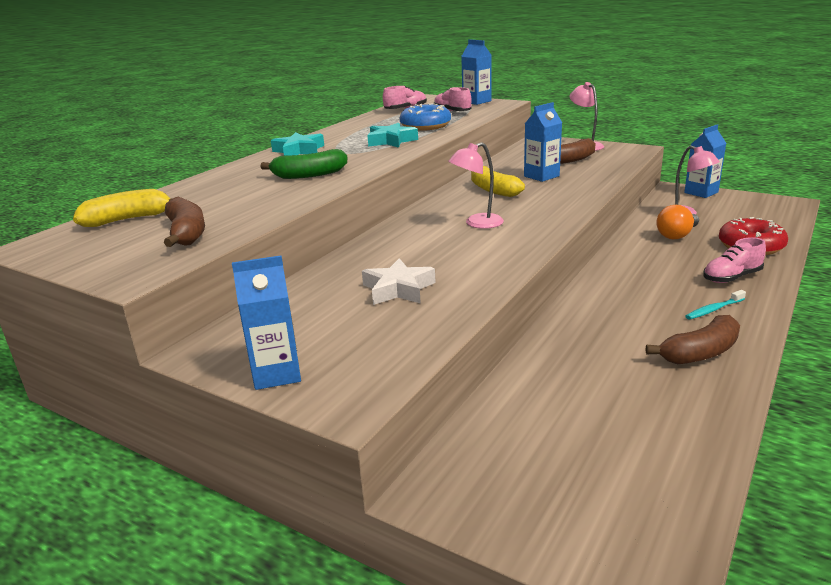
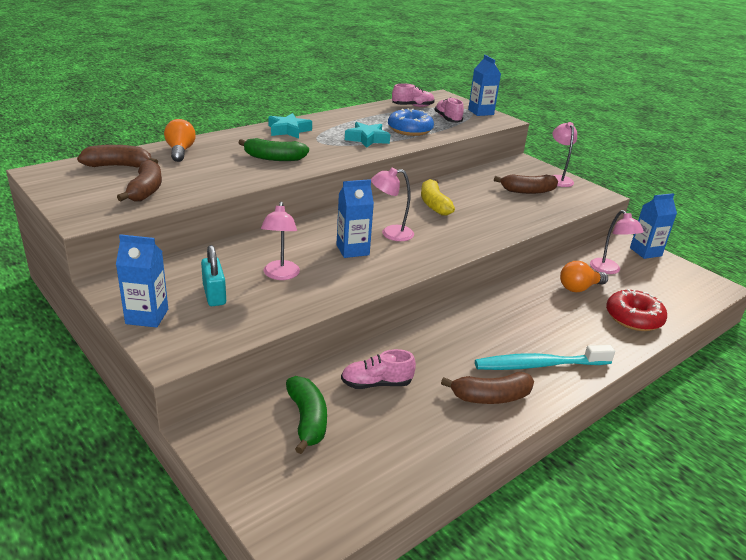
camera: 15 degrees right, 5 degrees up
yellow banana [73,189,173,227] -> brown banana [77,145,158,168]
white star [362,258,436,305] -> pink lamp [261,202,300,280]
blue carton [524,102,562,182] -> blue carton moved to [336,179,374,258]
turquoise toothbrush [686,290,746,320] -> turquoise toothbrush [475,345,615,370], size x2.10
pink shoe [703,237,766,283] -> pink shoe moved to [341,349,416,389]
none -> orange light bulb [164,119,196,162]
none -> turquoise padlock [201,245,226,306]
none -> green banana [286,376,327,454]

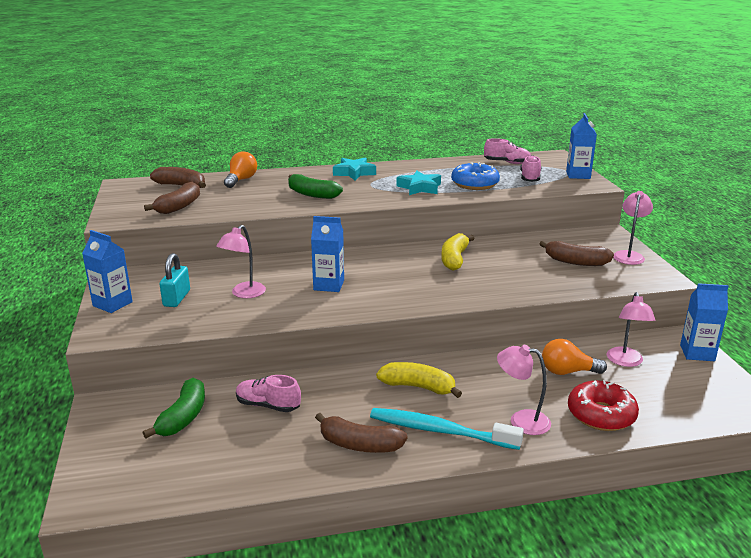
camera: 30 degrees right, 5 degrees down
pink lamp [371,168,414,241] -> pink lamp moved to [497,345,551,435]
none -> yellow banana [376,362,462,398]

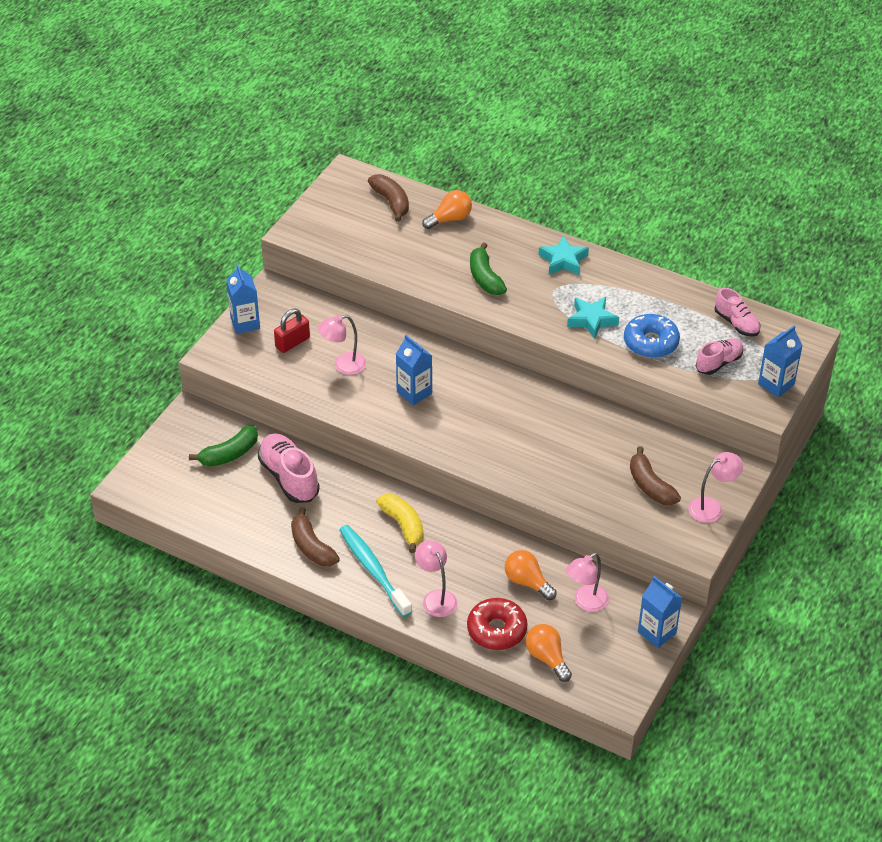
camera: 40 degrees right, 20 degrees up
brown banana [144,182,200,214] -> none
turquoise padlock [160,253,190,307] -> red padlock [274,309,310,353]
pink shoe [236,375,301,412] -> pink shoe [258,433,320,503], size x1.58
yellow banana [441,233,475,271] -> none
none -> orange light bulb [526,624,572,682]

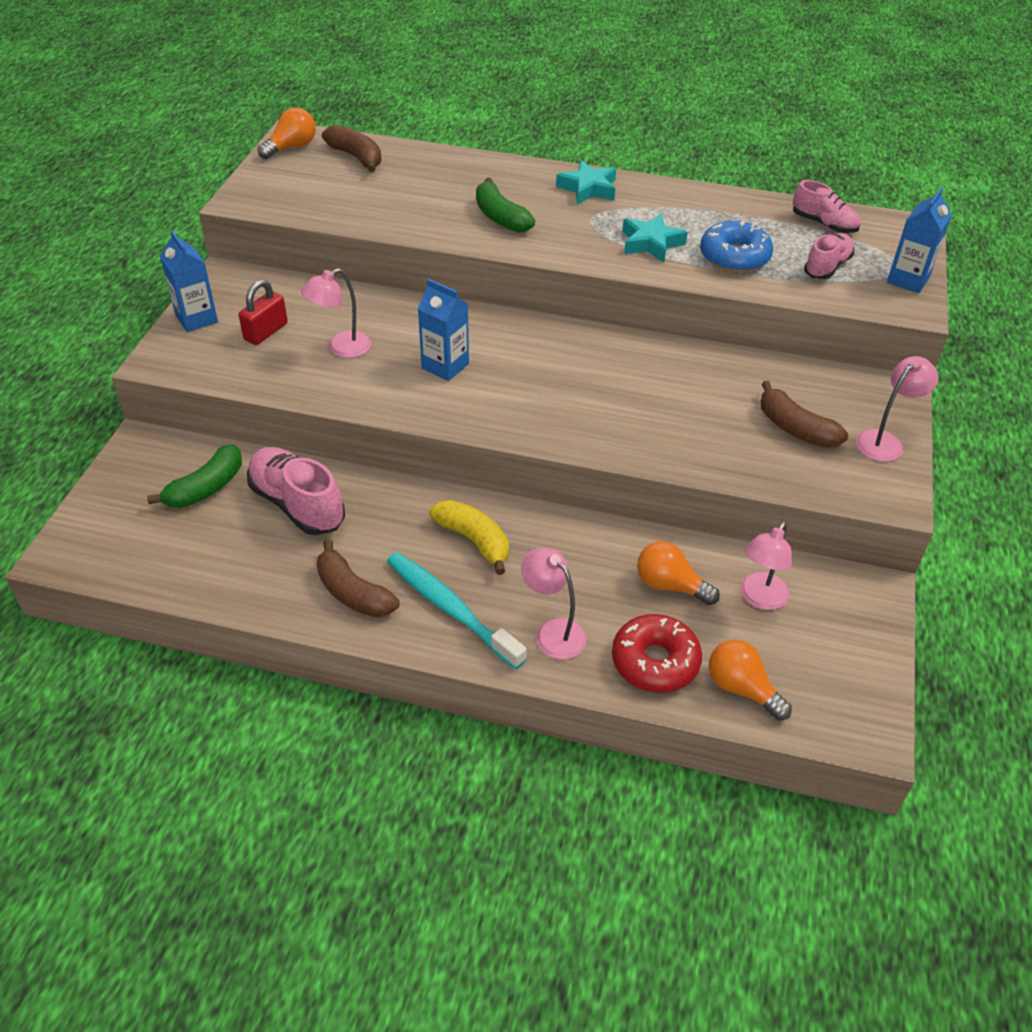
camera: 15 degrees left, 0 degrees up
orange light bulb [422,190,472,229] -> orange light bulb moved to [258,108,316,159]
blue carton [638,576,682,648] -> none

